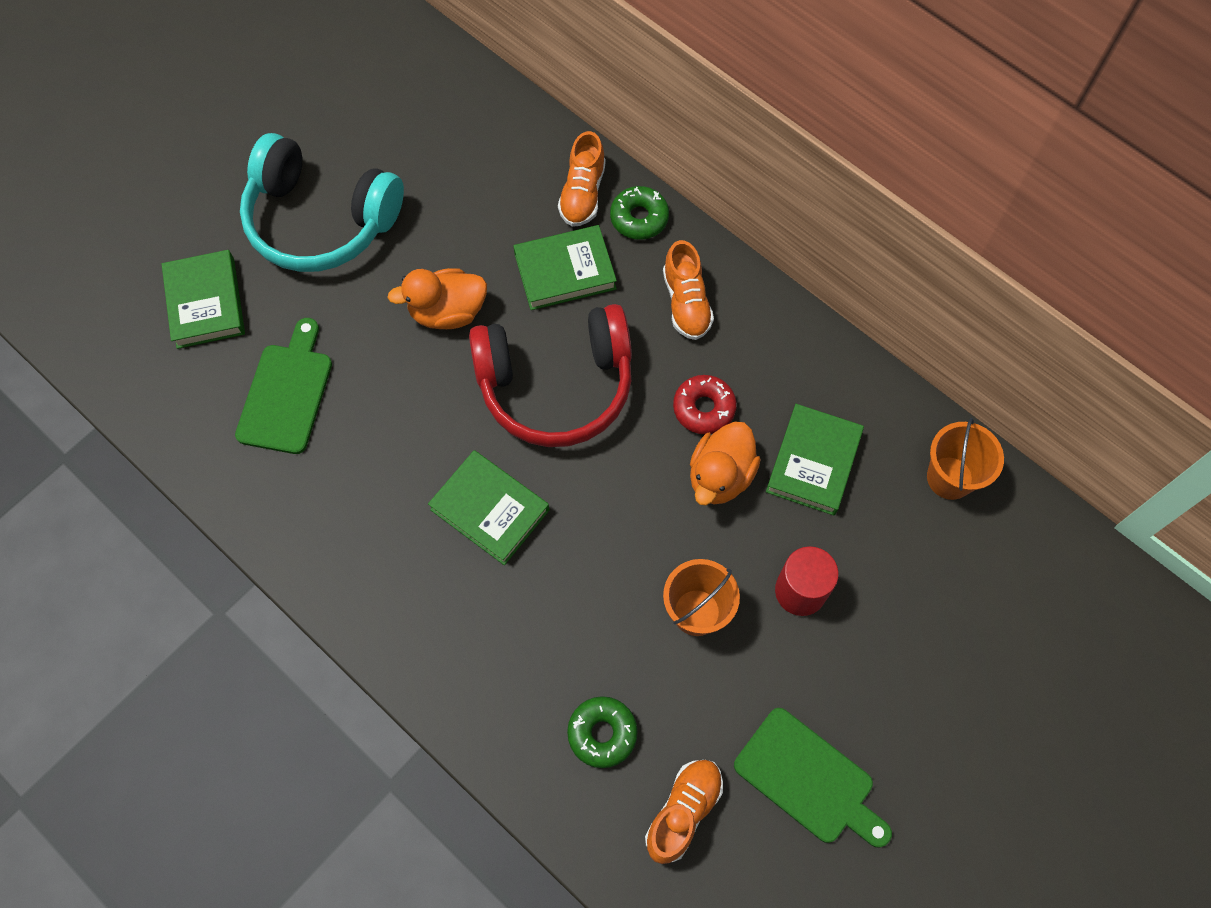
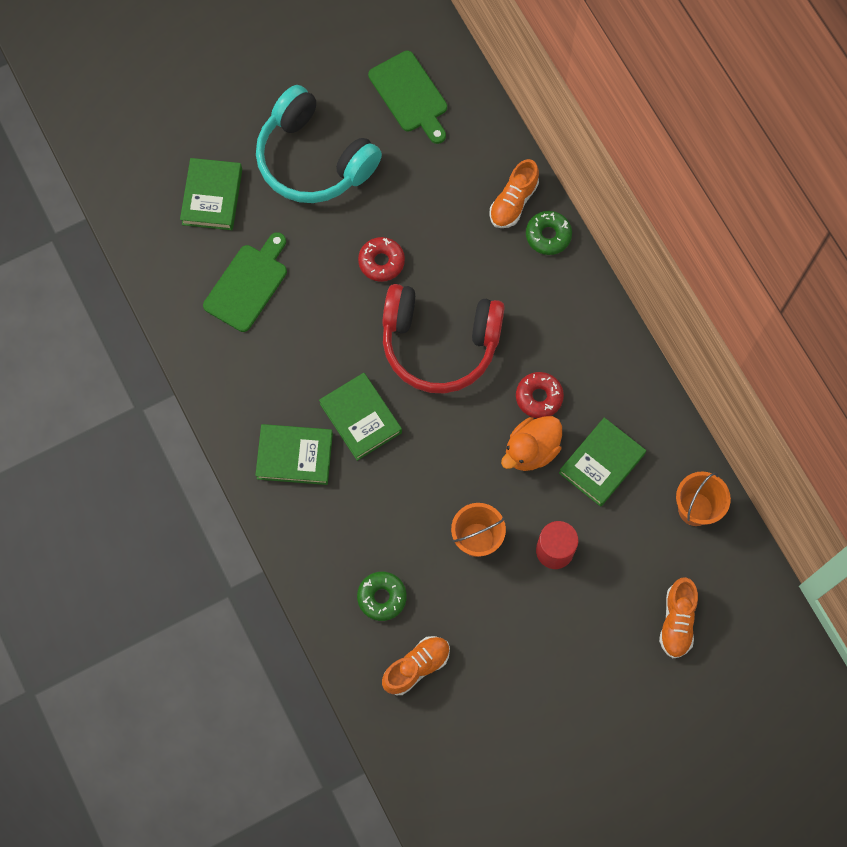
camera: 20 degrees right, 5 degrees up
orange duck [387,268,487,329] -> red donut [358,237,405,282]
green book [514,225,617,310] -> green book moved to [255,424,333,485]
orange shoe [663,240,714,340] -> orange shoe moved to [659,577,698,658]
green cutting board [734,708,892,848] -> green cutting board moved to [368,51,447,144]

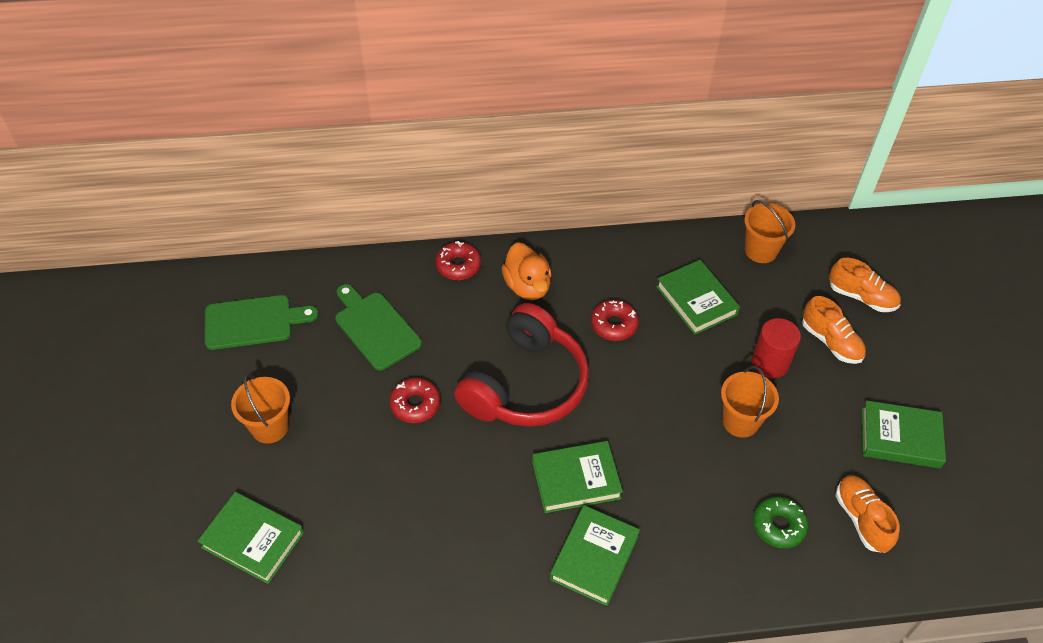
camera: 70 degrees left, 20 degrees down
green cutting board [203,232,287,332] -> green cutting board moved to [335,284,422,371]
turquoise headphones [256,85,382,203] -> orange bucket [231,374,290,444]
orange shoe [489,159,539,228] -> orange shoe moved to [802,296,866,364]
orange duck [501,416,562,471] -> orange duck moved to [501,242,552,300]
green donut [526,211,572,255] -> red donut [435,241,481,280]
none -> green book [862,400,946,469]

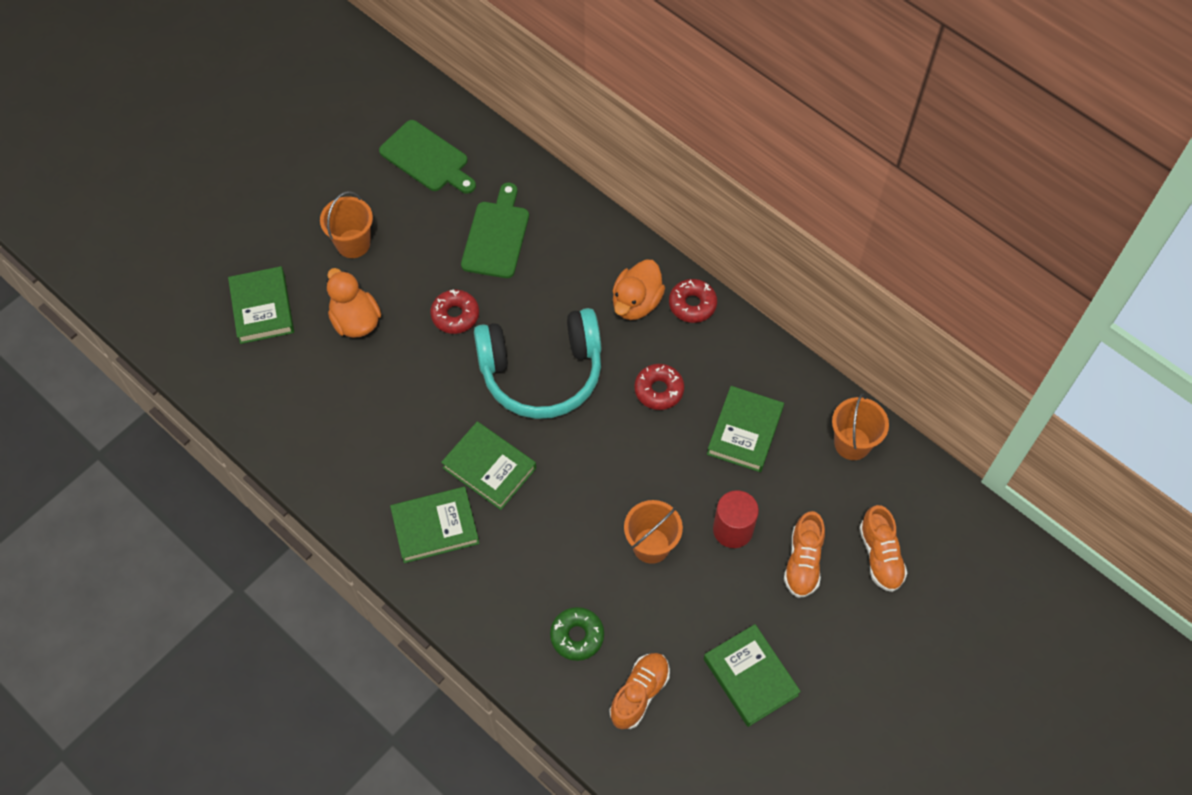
camera: 50 degrees right, 10 degrees up
red donut [435,241,481,280] -> red donut moved to [669,279,717,323]
red headphones [454,303,589,427] -> turquoise headphones [474,308,601,419]
none -> orange duck [327,268,381,338]

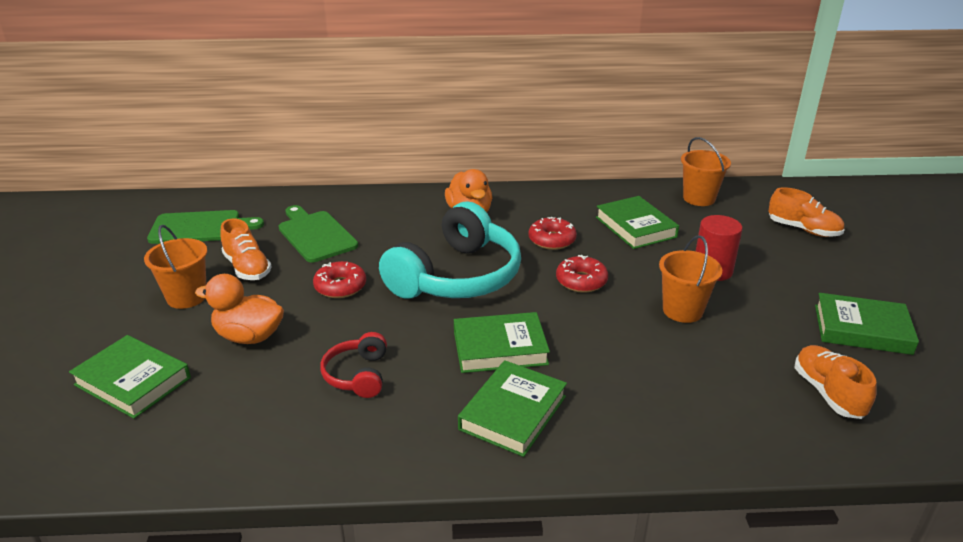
camera: 45 degrees left, 30 degrees down
green donut [550,607,604,661] -> none
red donut [669,279,717,323] -> red donut moved to [556,255,608,293]
orange shoe [784,511,825,598] -> orange shoe moved to [220,219,272,280]
none -> red headphones [320,332,387,398]

